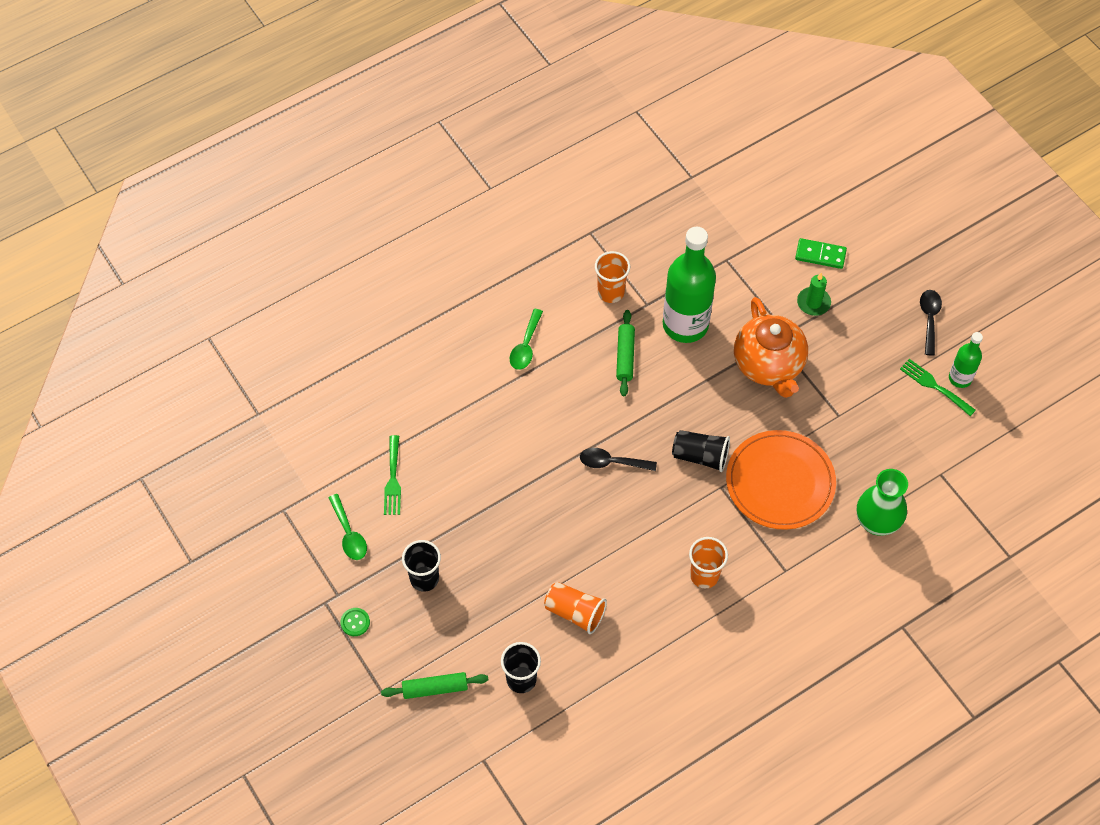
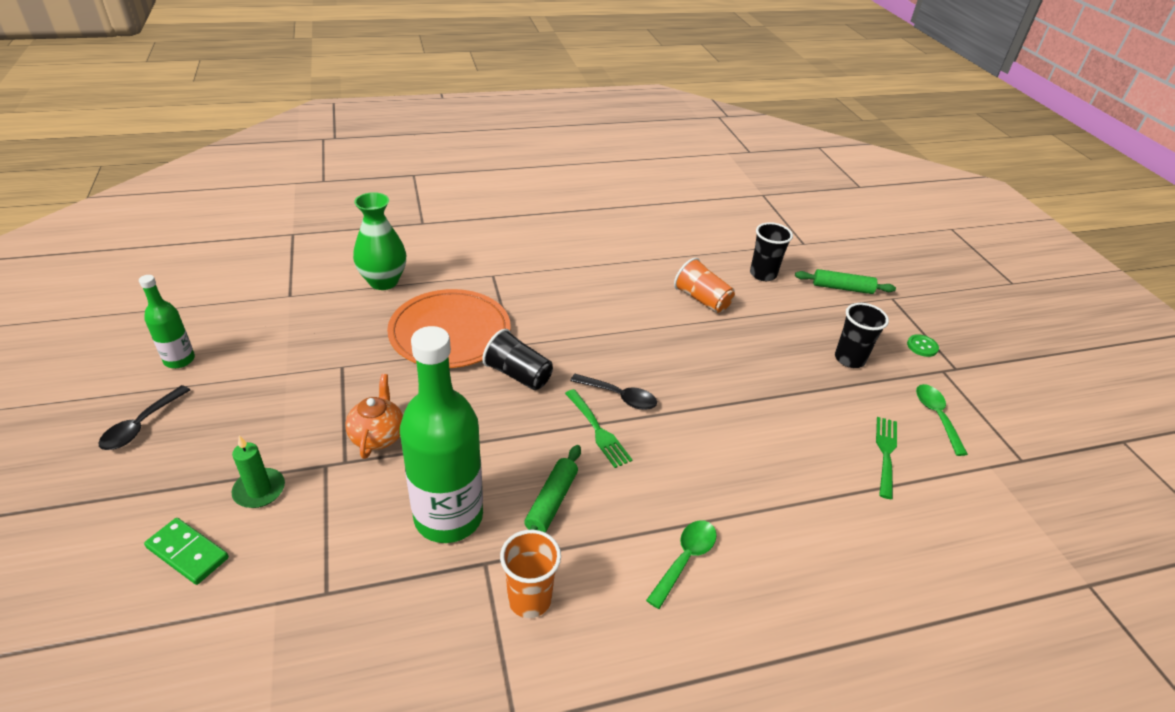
camera: 165 degrees left, 20 degrees down
orange cup [689,537,728,588] -> none
orange teapot [734,297,808,398] -> orange teapot [345,374,403,459], size x0.57
green fork [900,359,976,416] -> green fork moved to [565,389,633,468]

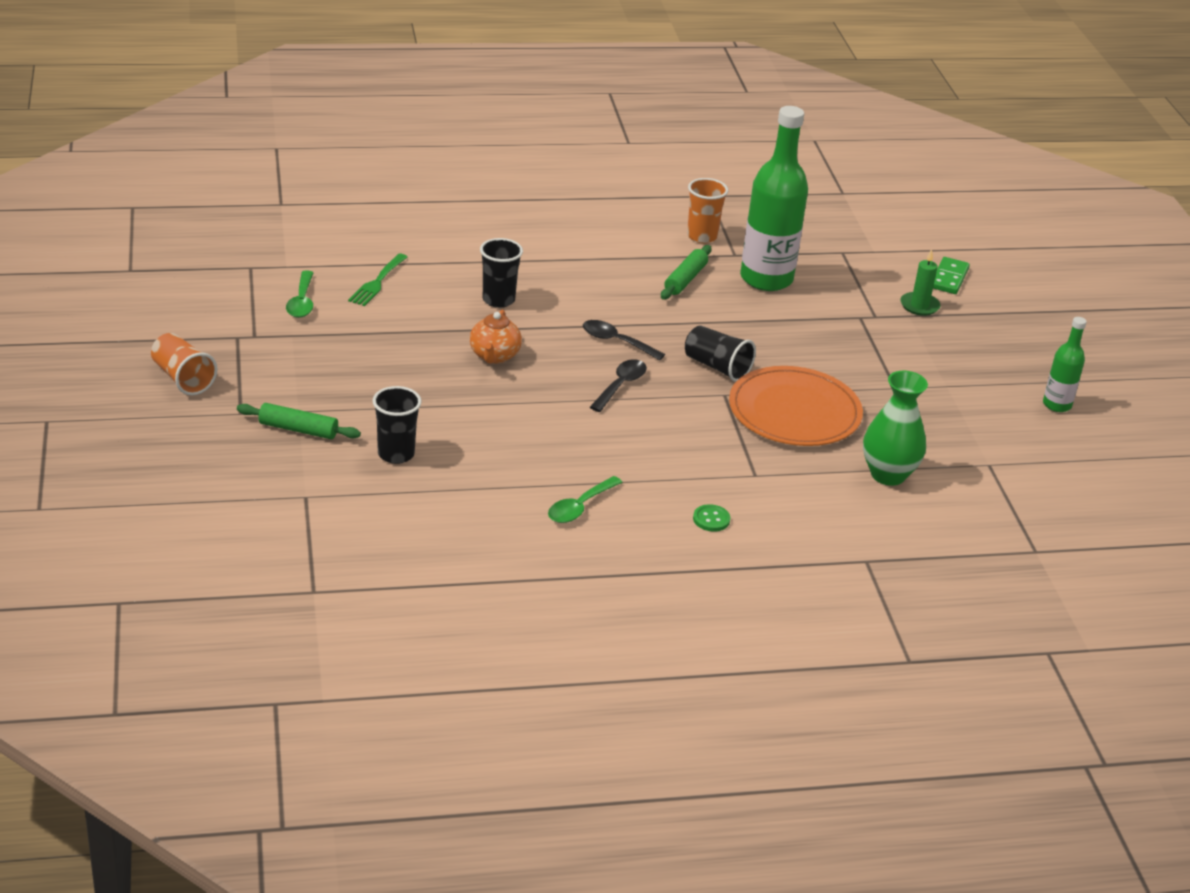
camera: 175 degrees left, 5 degrees down
black spoon [98,385,190,450] -> black spoon moved to [590,359,647,412]
green domino [144,518,229,585] -> green domino turned 75 degrees clockwise [933,257,970,294]
orange teapot [345,374,403,459] -> orange teapot moved to [470,310,522,364]
green fork [565,389,633,468] -> none
green spoon [646,520,717,609] -> green spoon moved to [548,476,623,523]
orange cup [674,258,735,313] -> orange cup moved to [151,333,218,395]
black cup [835,303,889,368] -> black cup moved to [480,238,523,308]
green button [907,334,939,357] -> green button moved to [693,504,731,532]

